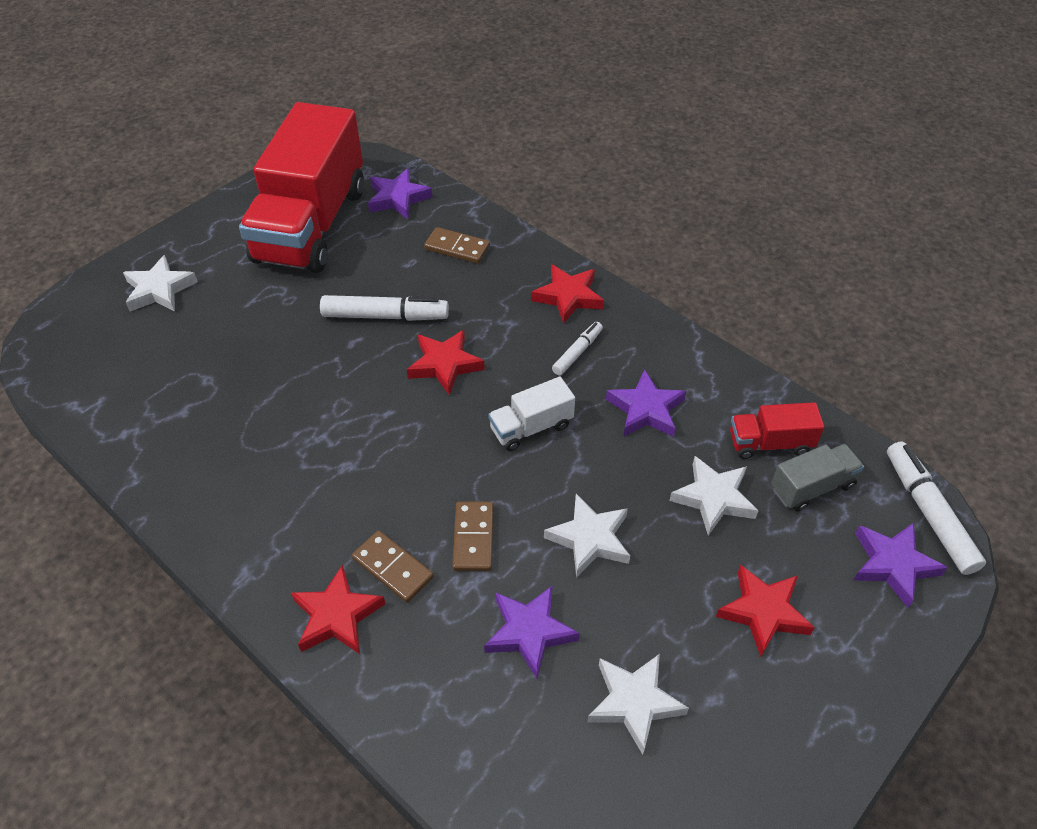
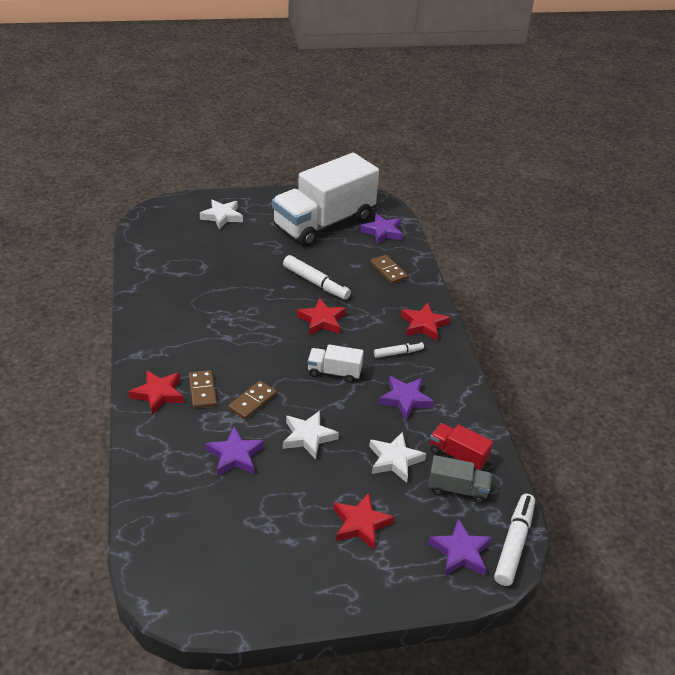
camera: 35 degrees right, 10 degrees down
red truck [239,102,364,273] -> white truck [272,153,379,247]
white star [587,654,689,755] -> none

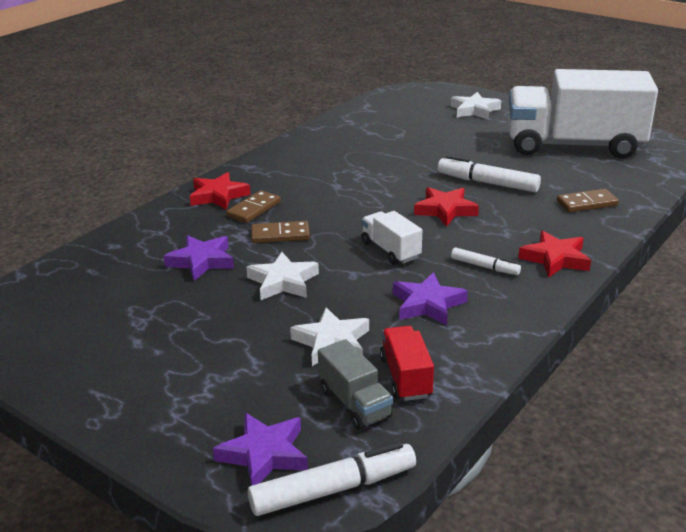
camera: 50 degrees right, 10 degrees down
white marker [283,255,351,300] -> white marker turned 120 degrees clockwise [438,155,541,192]
red star [333,493,394,550] -> none
purple star [360,213,403,245] -> none
brown domino [370,255,408,284] -> brown domino turned 60 degrees clockwise [557,189,619,212]

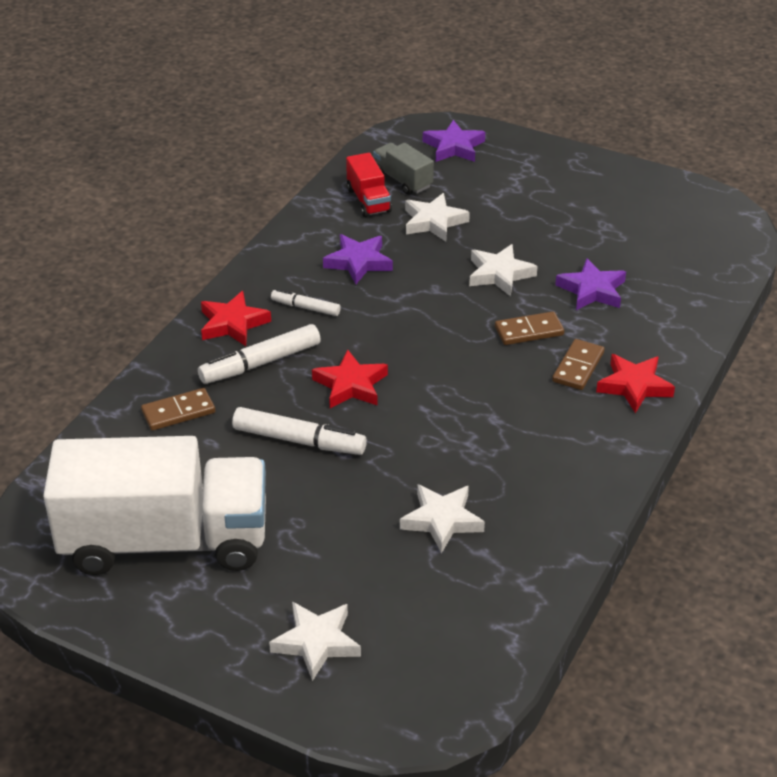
camera: 170 degrees right, 10 degrees up
white marker [248,442,416,516] -> white marker moved to [198,324,321,384]
white truck [361,211,422,265] -> none
none -> white star [400,484,485,553]

